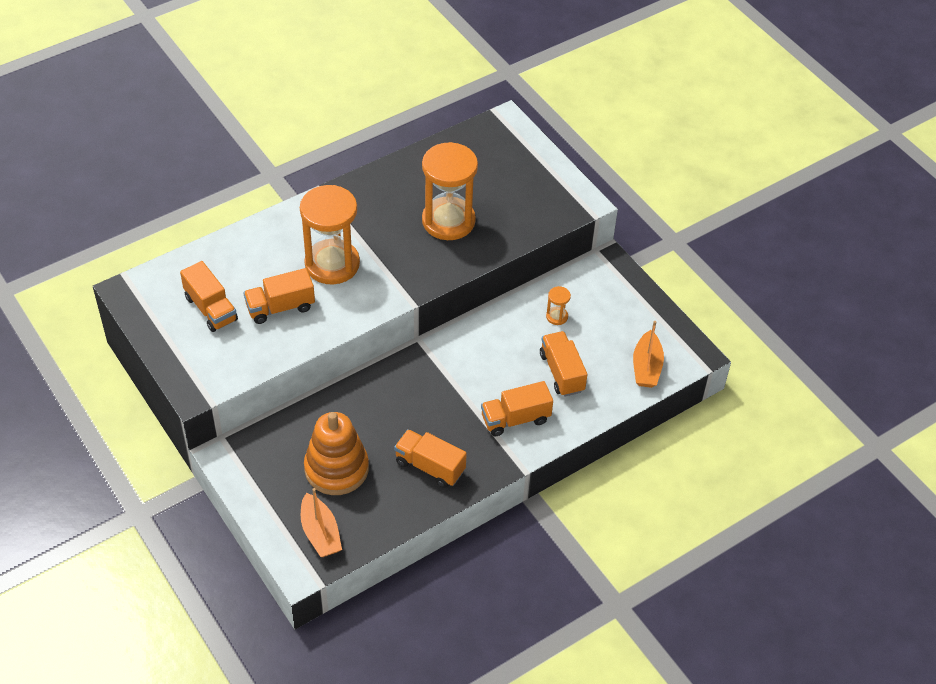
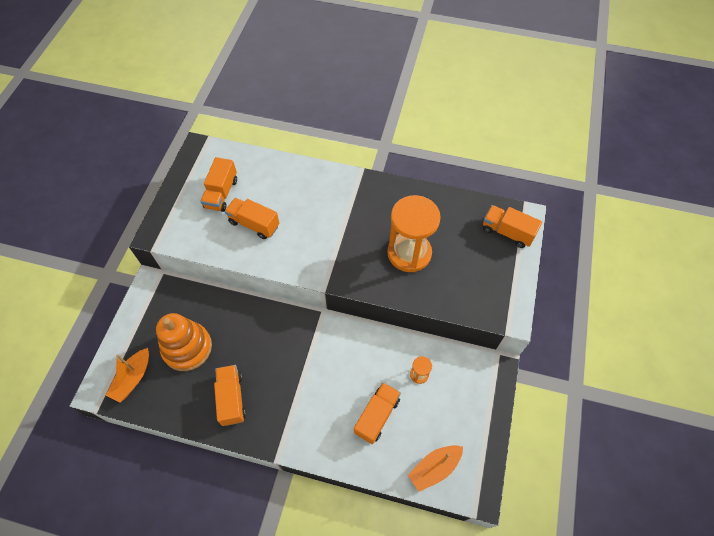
camera: 50 degrees right, 10 degrees up
orange hourglass [300,185,360,284] -> none
orange truck [481,381,553,437] -> orange truck moved to [483,205,542,248]

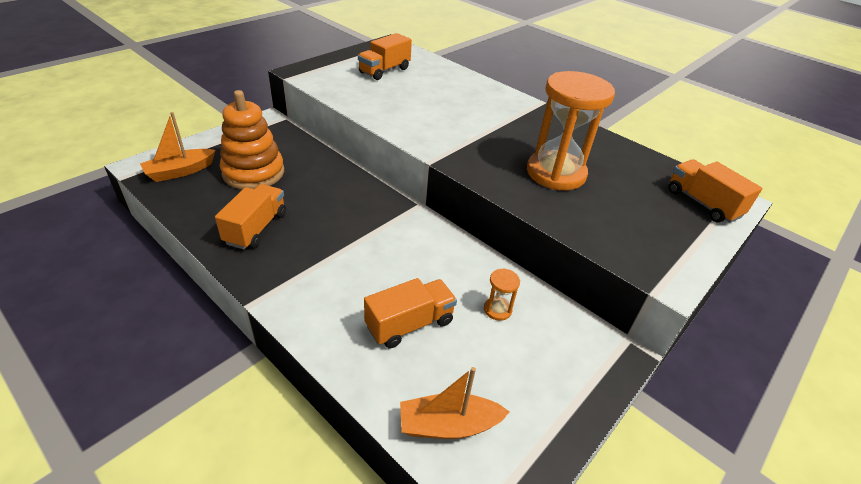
camera: 25 degrees right, 20 degrees down
orange truck [225,198,279,239] -> none

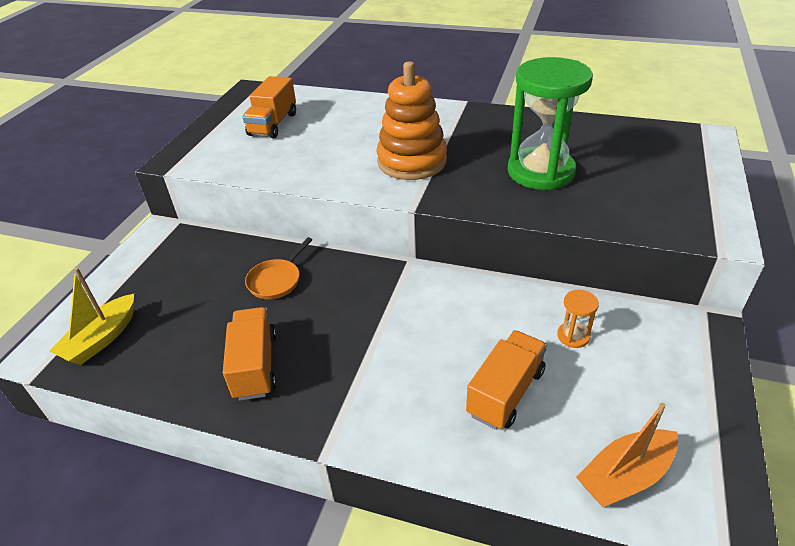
camera: 20 degrees left, 0 degrees up
orange boat [140,112,216,182] -> yellow boat [49,268,134,365]
orange stacking toy [220,90,284,190] -> orange stacking toy moved to [377,61,447,180]
orange hourglass [527,71,615,190] -> green hourglass [508,57,593,190]
orange truck [668,159,763,223] -> none
none -> orange pan [245,237,312,299]

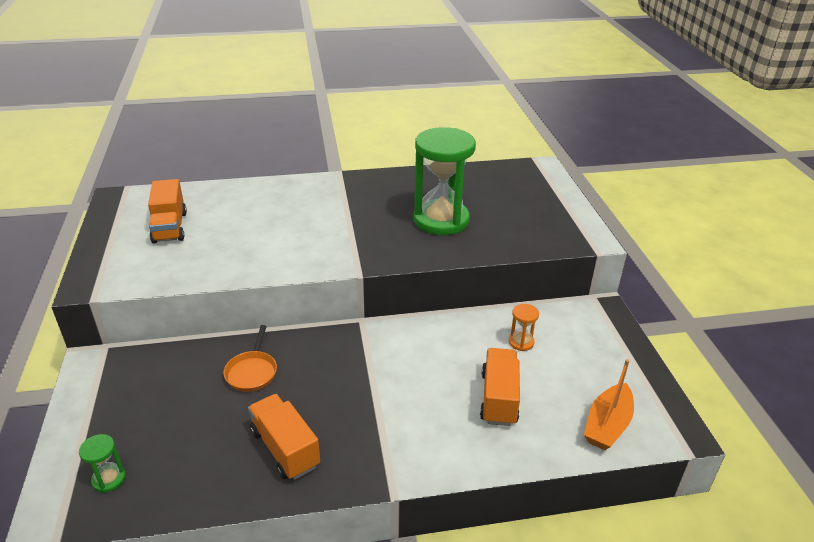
camera: 30 degrees left, 5 degrees down
yellow boat [49,268,134,365] -> green hourglass [79,434,126,493]
orange stacking toy [377,61,447,180] -> none

